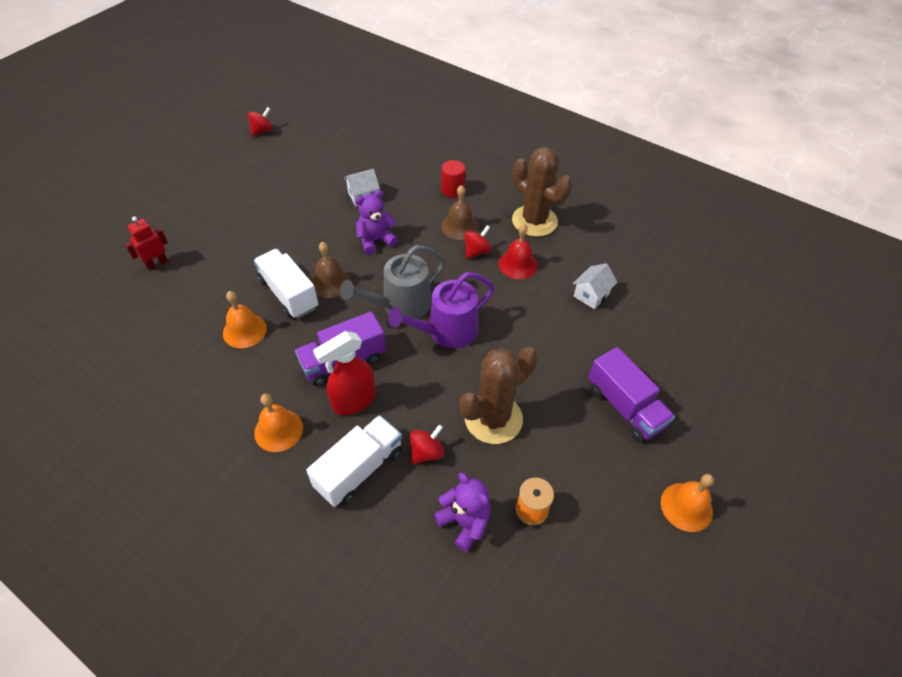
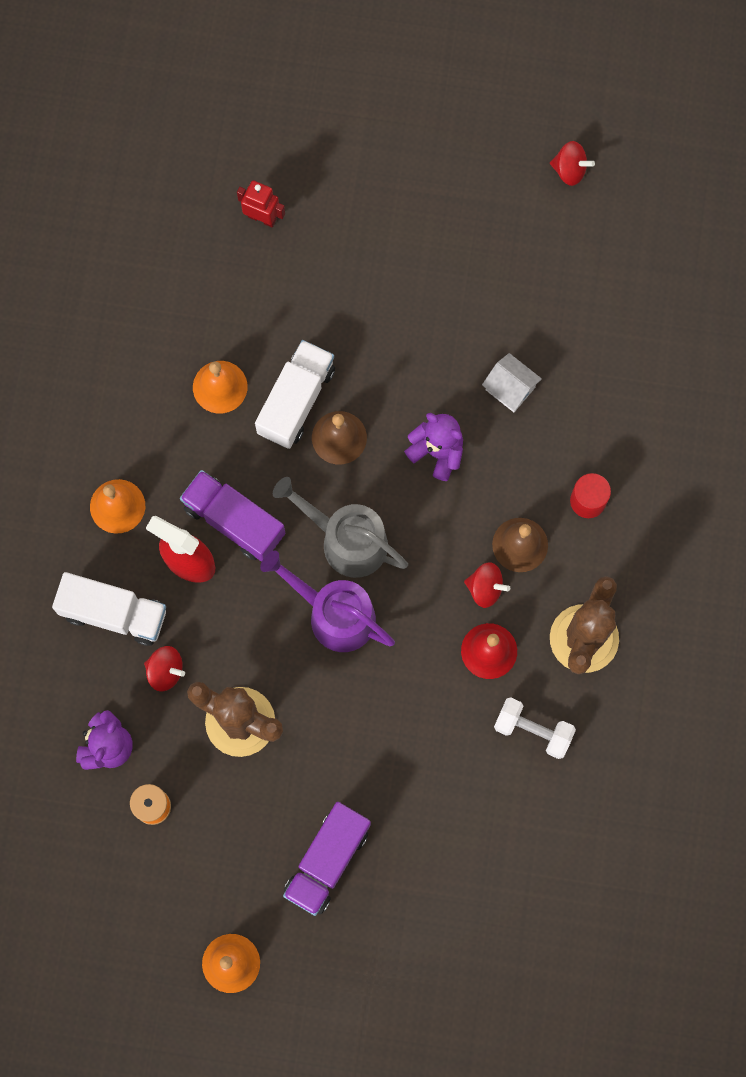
camera: 65 degrees right, 25 degrees up
white house [573,263,617,309] -> none
none -> white dumbbell [494,697,576,759]

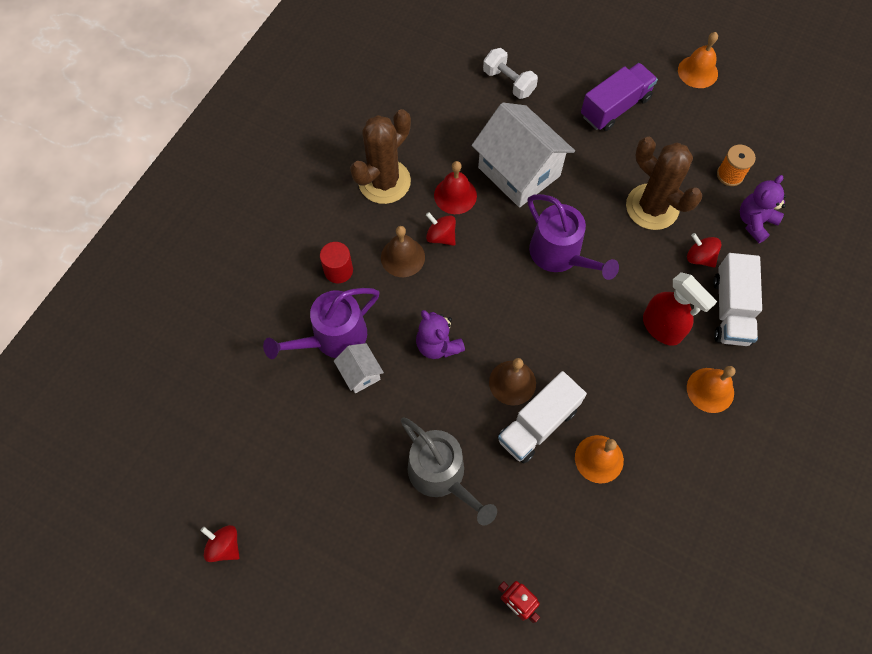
camera: 160 degrees left, 10 degrees down
white truck [52,572,166,646] -> white truck turned 120 degrees counterclockwise [713,253,762,346]
purple truck [180,470,285,562] -> none
grey watering can [273,477,408,578] -> grey watering can moved to [401,418,497,525]
white dumbbell [494,697,576,759] -> white dumbbell moved to [483,48,538,99]
none -> purple watering can [263,288,379,359]
none -> white house [472,103,575,207]

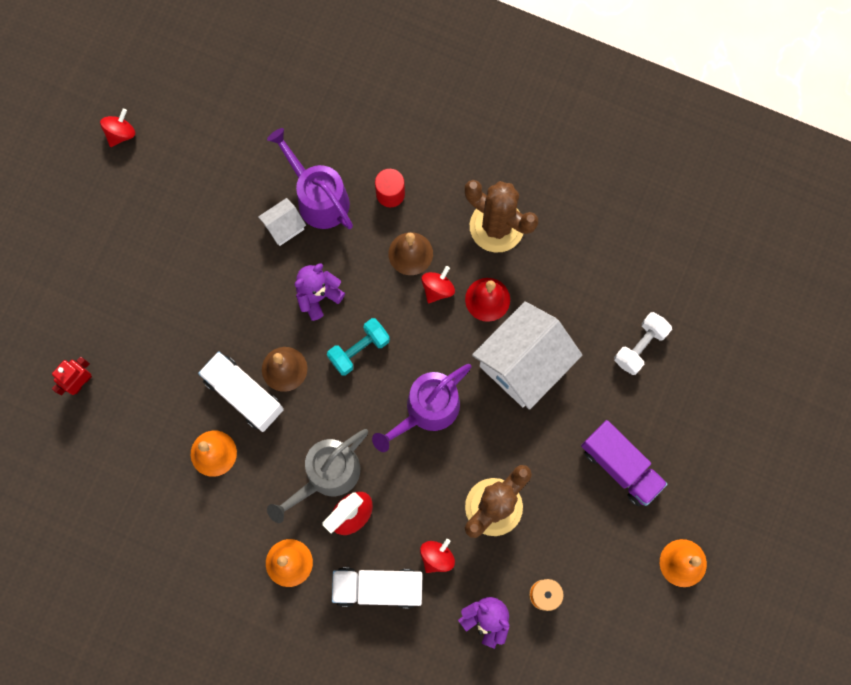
camera: 85 degrees right, 10 degrees up
grey watering can [401,418,497,525] -> grey watering can moved to [267,429,368,523]
none -> turquoise dumbbell [327,318,390,376]

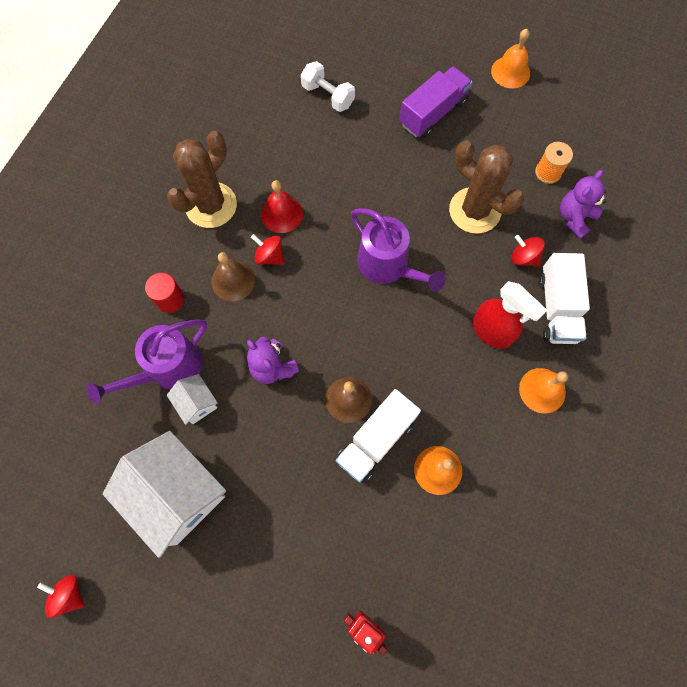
camera: 90 degrees left, 5 degrees down
grey watering can [267,429,368,523] -> none
turquoise dumbbell [327,318,390,376] -> none
white house [472,301,582,410] -> white house moved to [103,431,226,558]

